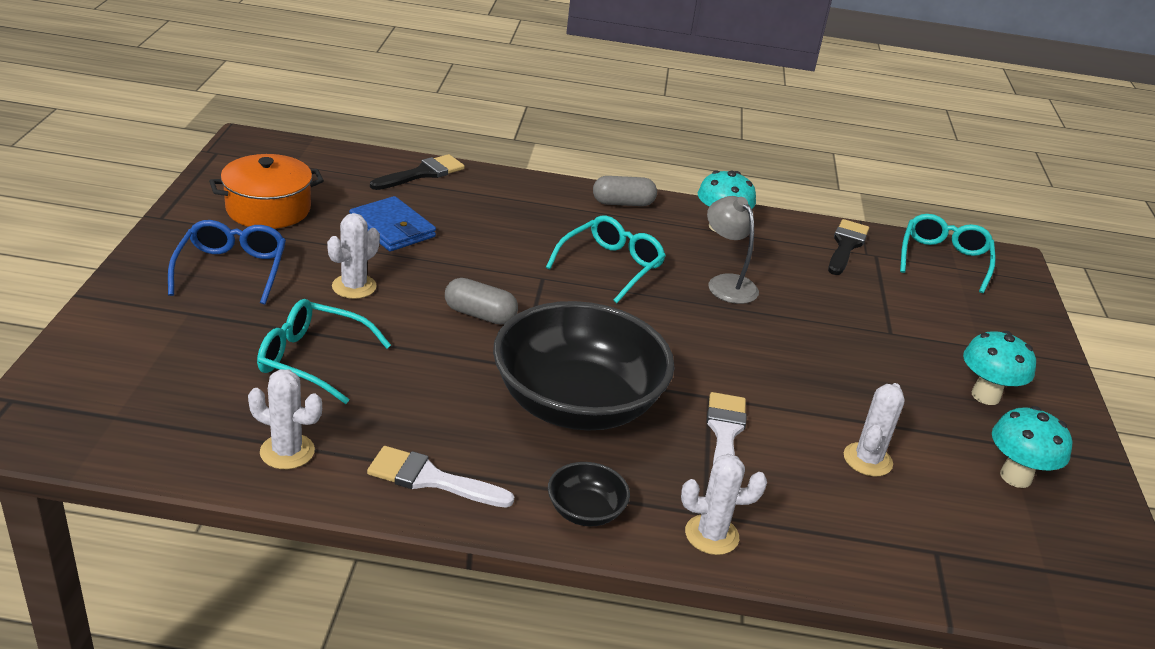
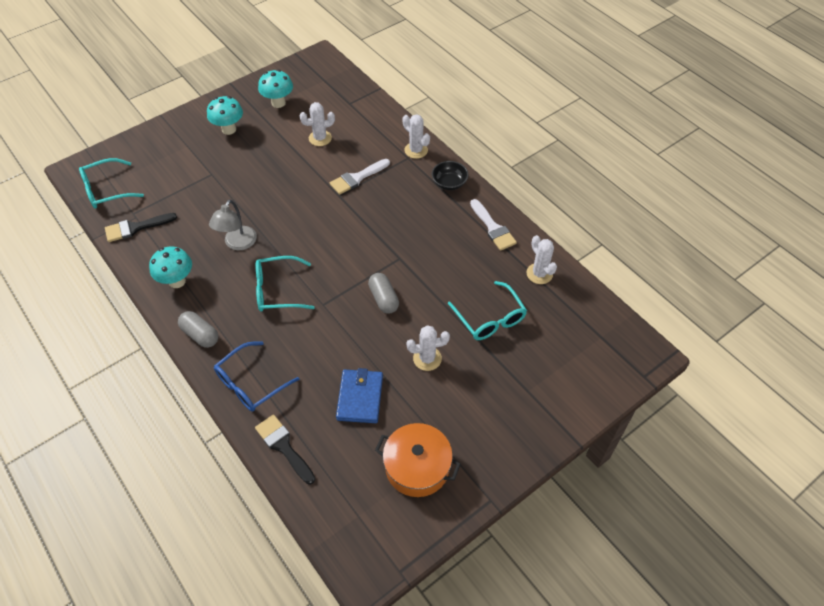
camera: 130 degrees left, 20 degrees up
blue glasses [168,220,286,305] -> blue glasses moved to [214,341,299,412]
black brush [370,154,465,190] -> black brush turned 45 degrees clockwise [255,414,315,484]
black bowl [493,301,675,431] -> none

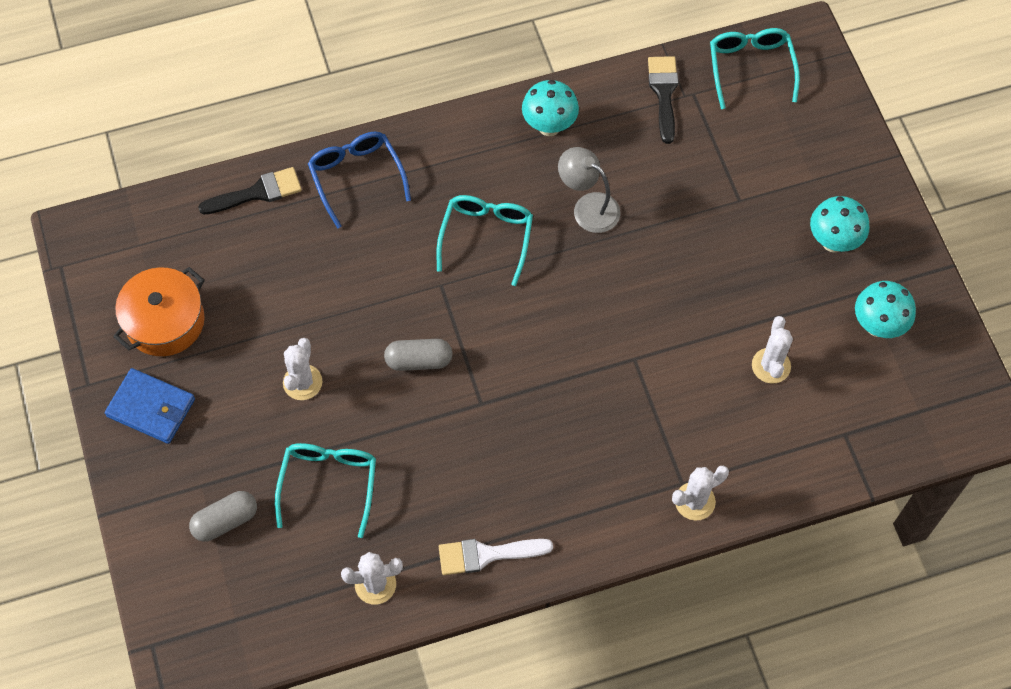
camera: 110 degrees right, 10 degrees up
grey capsule [178,311,218,348] -> grey capsule moved to [189,491,257,542]
white brush [330,159,390,195] -> none
blue wallet [336,368,383,423] -> blue wallet moved to [105,368,195,444]
black bowl [432,161,468,190] -> none
turquoise glasses [448,281,527,340] -> turquoise glasses turned 105 degrees clockwise [275,443,376,538]

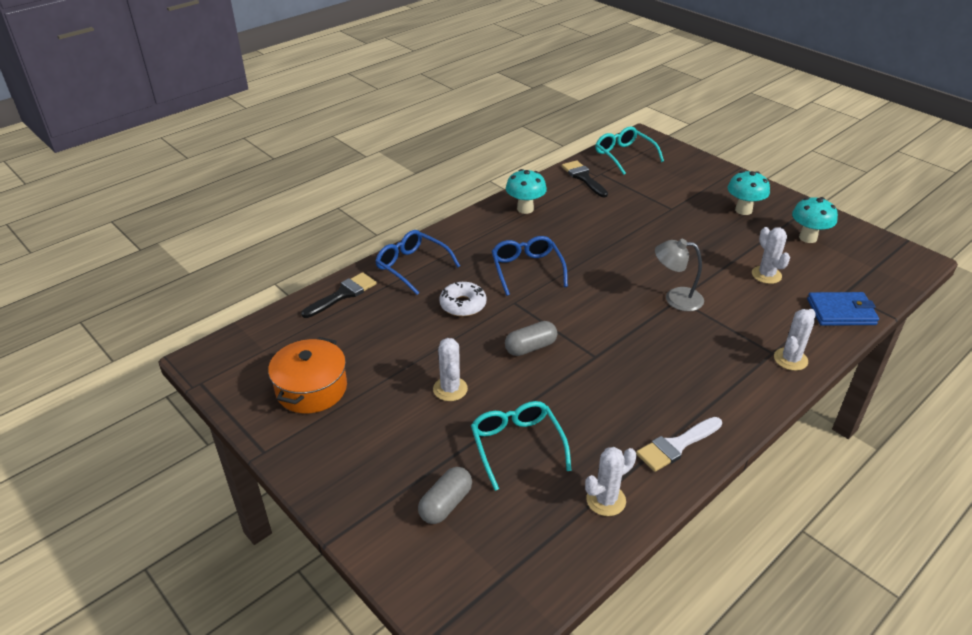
camera: 25 degrees left, 25 degrees down
blue wallet [105,368,195,444] -> blue wallet moved to [807,292,879,326]
turquoise glasses [436,195,533,286] -> blue glasses [492,236,568,296]
grey lamp [558,147,620,233] -> grey lamp moved to [655,239,704,311]
none -> white donut [439,282,486,317]

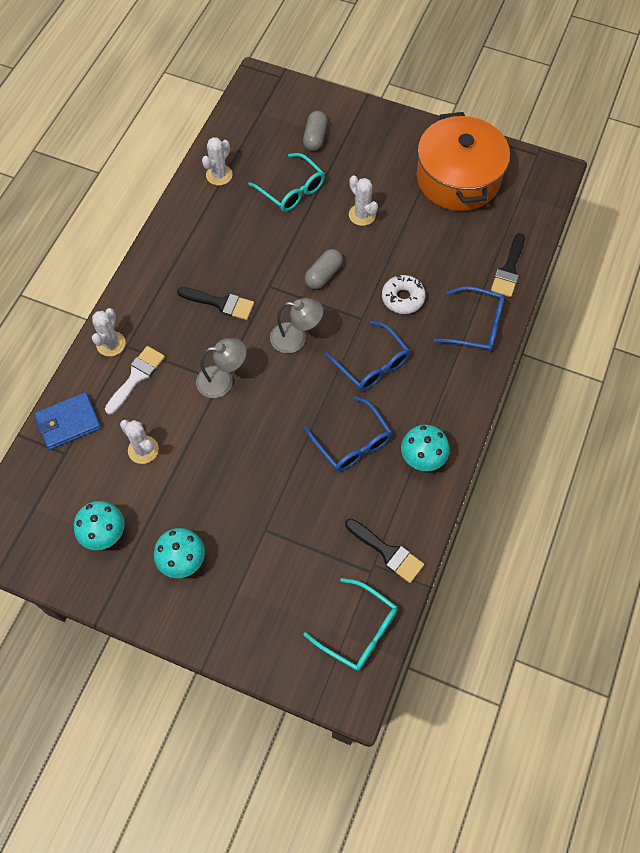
camera: 155 degrees right, 25 degrees up
orange pot [268,337,347,413] -> orange pot [417,112,510,211], size x1.54
white brush [636,417,722,472] -> white brush moved to [105,346,165,415]
none -> black brush [177,287,254,320]
none -> grey lamp [270,298,323,353]
none -> blue glasses [304,396,392,471]

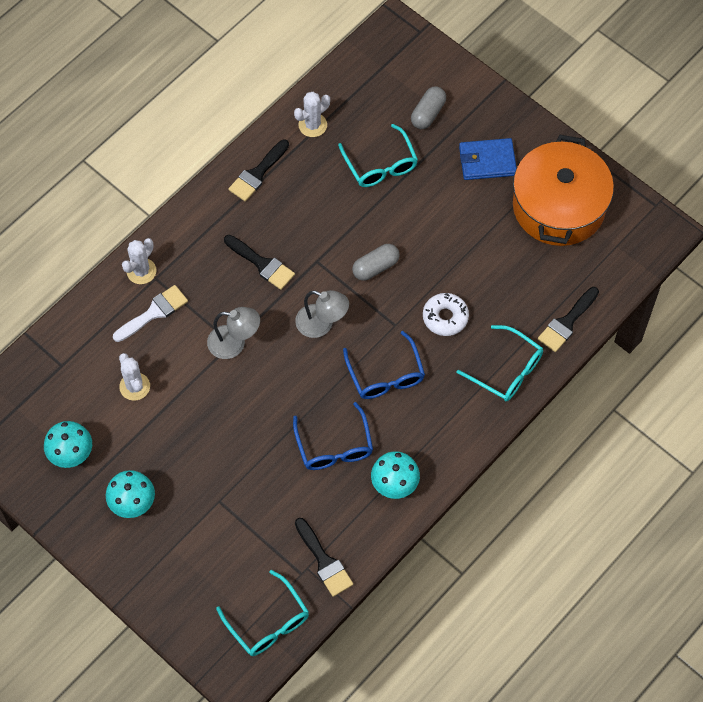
camera: 20 degrees right, 0 degrees up
blue wallet [34,392,101,450] -> blue wallet moved to [459,138,517,180]
white cactus [349,175,378,226] -> none
blue glasses [434,286,504,352] -> turquoise glasses [457,325,543,401]
none -> black brush [229,140,289,201]

